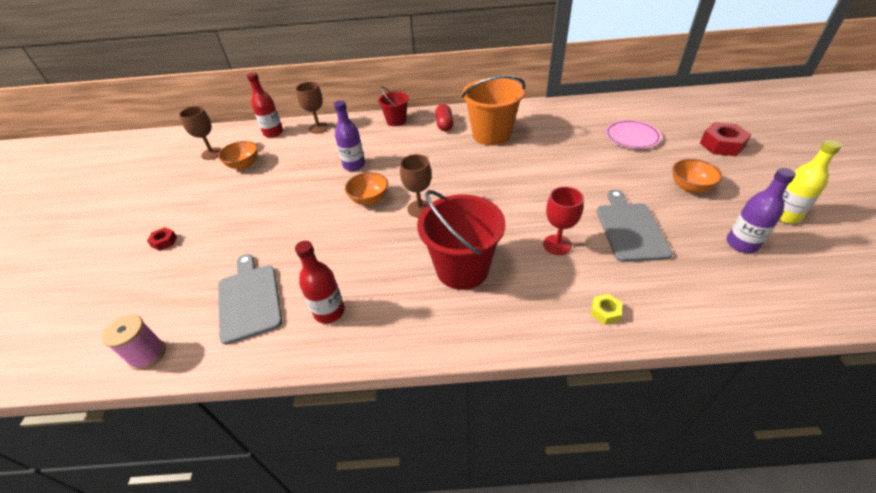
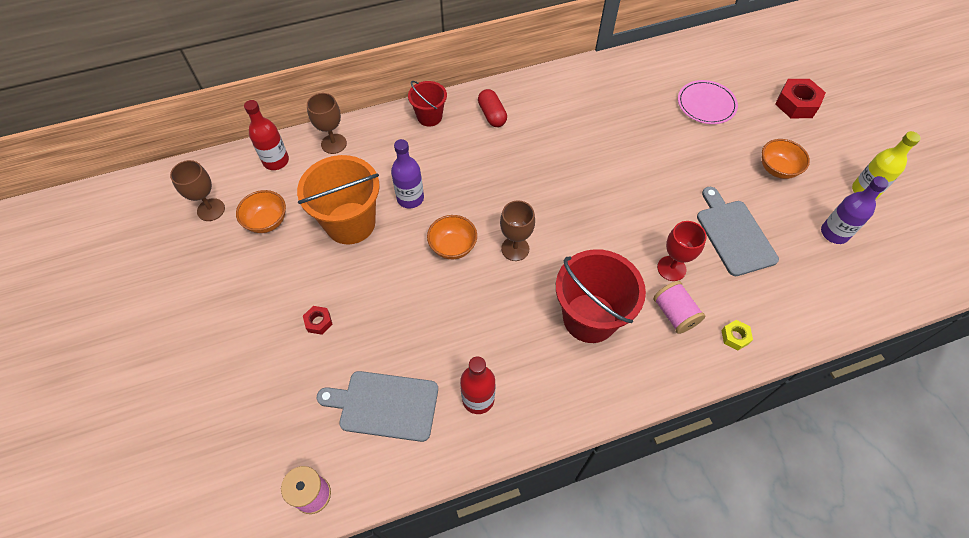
camera: 20 degrees left, 15 degrees up
red nut [147,227,177,251] -> red nut moved to [303,306,333,335]
grey cutting board [218,254,282,345] -> grey cutting board turned 45 degrees counterclockwise [317,371,438,442]
orange bucket [462,75,525,146] -> orange bucket moved to [297,155,380,244]
none -> pink spool [653,281,705,334]

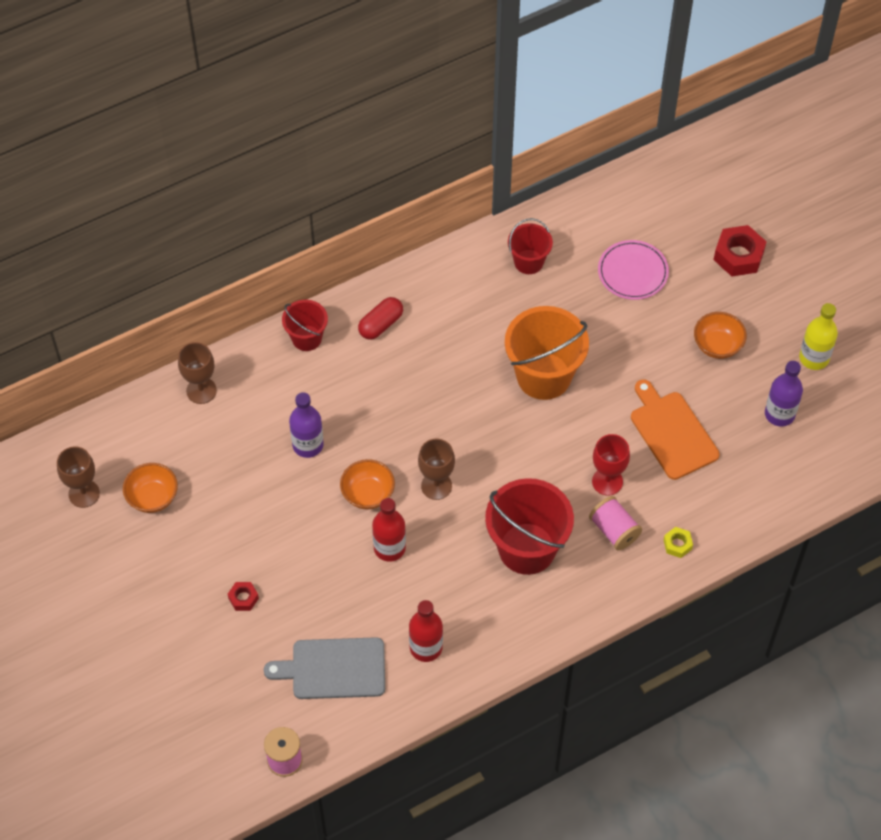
camera: 10 degrees left, 0 degrees up
red bottle [244,100,289,170] -> red bottle moved to [372,498,406,562]
orange bucket [297,155,380,244] -> orange bucket moved to [505,306,589,400]
red capsule [478,89,507,127] -> red capsule turned 75 degrees clockwise [358,297,403,340]
grey cutting board [697,187,779,276] -> orange cutting board [631,379,720,480]
none -> red bucket [508,218,553,274]

